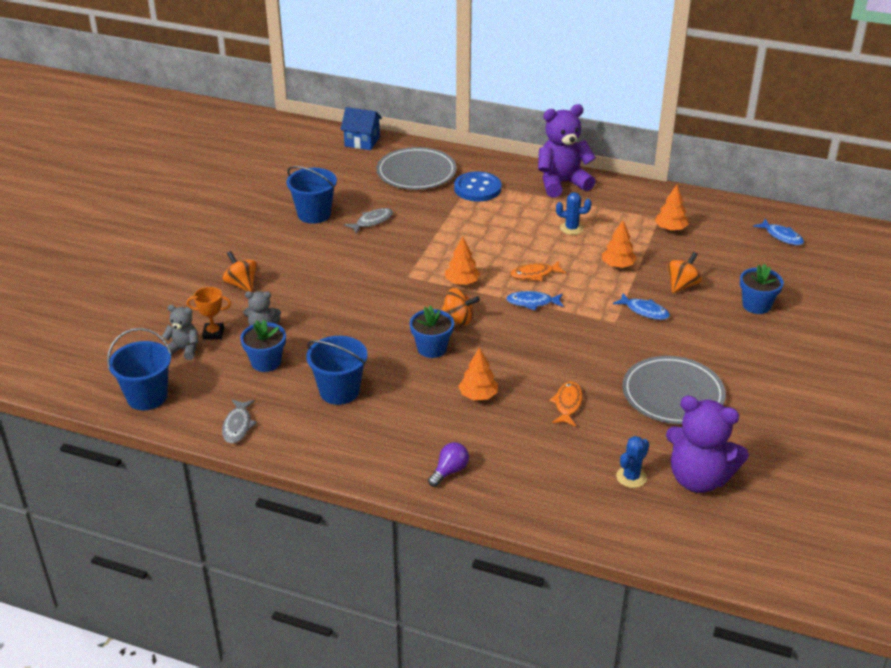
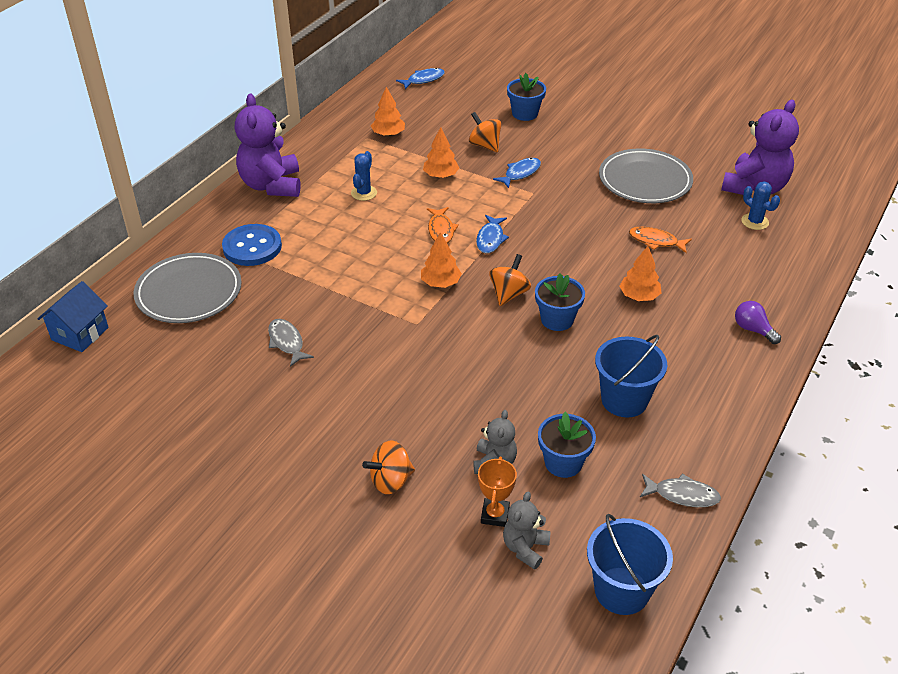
camera: 80 degrees left, 5 degrees up
blue bucket [286,166,337,224] -> none

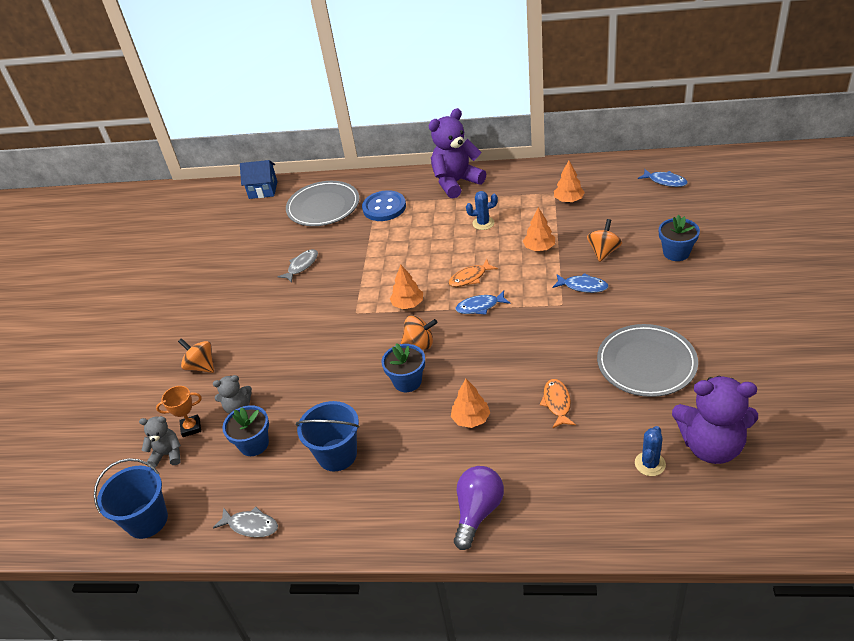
camera: 70 degrees right, 0 degrees up
grey fish [640,473,721,507] -> grey fish turned 60 degrees counterclockwise [213,507,278,537]
purple light bulb [735,301,781,344] -> purple light bulb [454,466,504,550], size x1.58

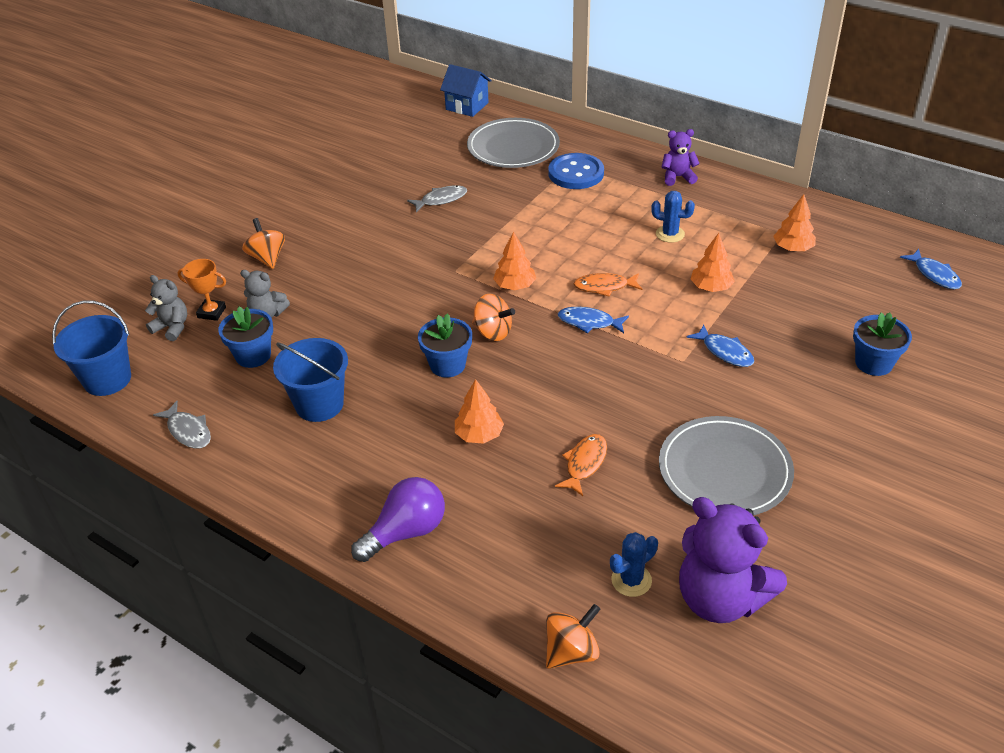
camera: 25 degrees right, 0 degrees up
purple teddy bear [429,108,486,199] -> purple teddy bear [662,129,700,186], size x0.52
orange spinning top [587,219,622,262] -> orange spinning top moved to [546,604,601,669]

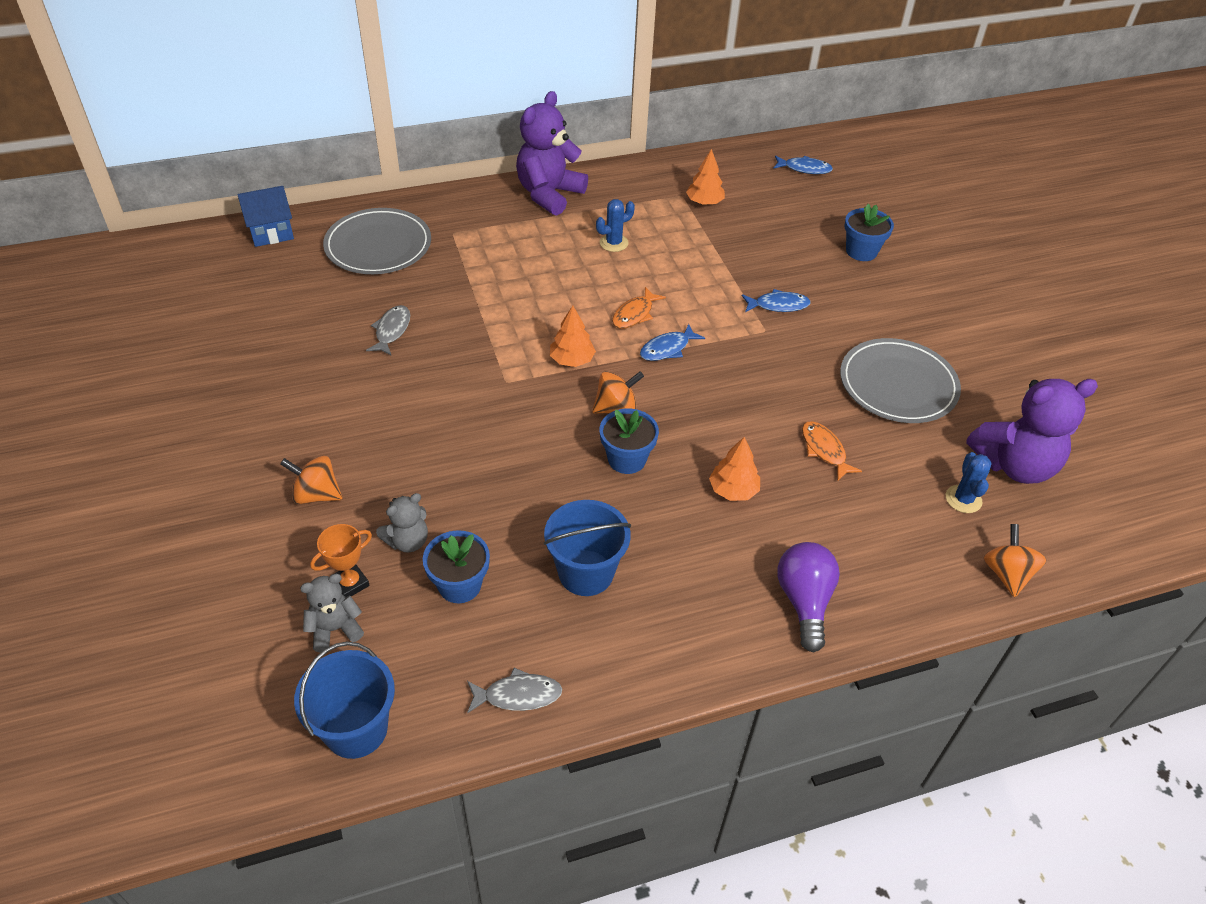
camera: 55 degrees left, 5 degrees up
blue button [548,153,604,189] -> none
purple teddy bear [662,129,700,186] -> purple teddy bear [516,91,588,216], size x1.92
orange tree [691,233,735,292] -> none

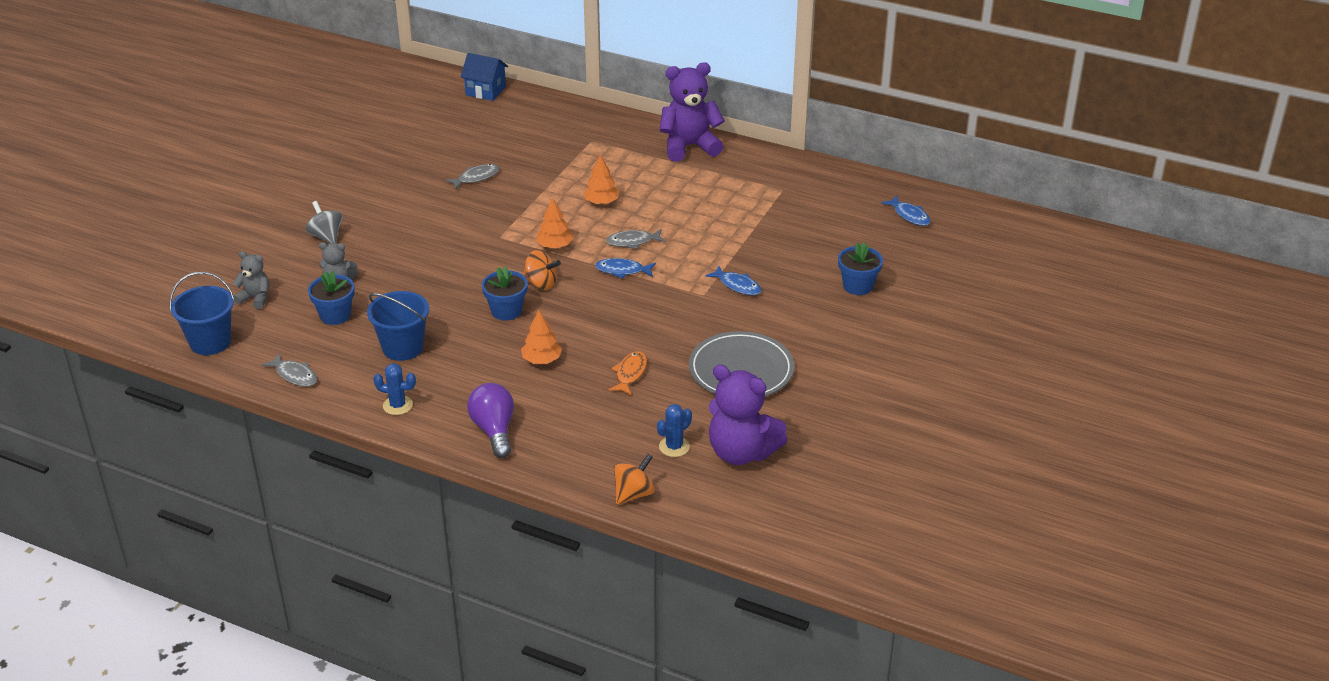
camera: 45 degrees right, 10 degrees down
orange spinning top [280,456,342,504] -> grey spinning top [305,201,343,243]
orange trophy [310,524,372,597] -> none
grey plate [323,208,431,274] -> none
blue cactus [596,199,635,252] -> blue cactus moved to [373,363,416,415]
orange fish [612,287,666,329] -> grey fish [606,229,665,249]
orange tree [686,149,725,205] -> orange tree moved to [583,154,619,205]
purple light bulb [777,542,840,652] -> purple light bulb turned 60 degrees counterclockwise [467,383,514,458]

